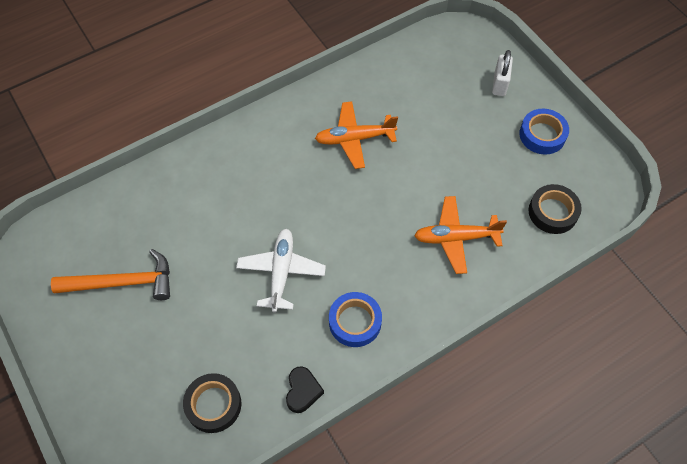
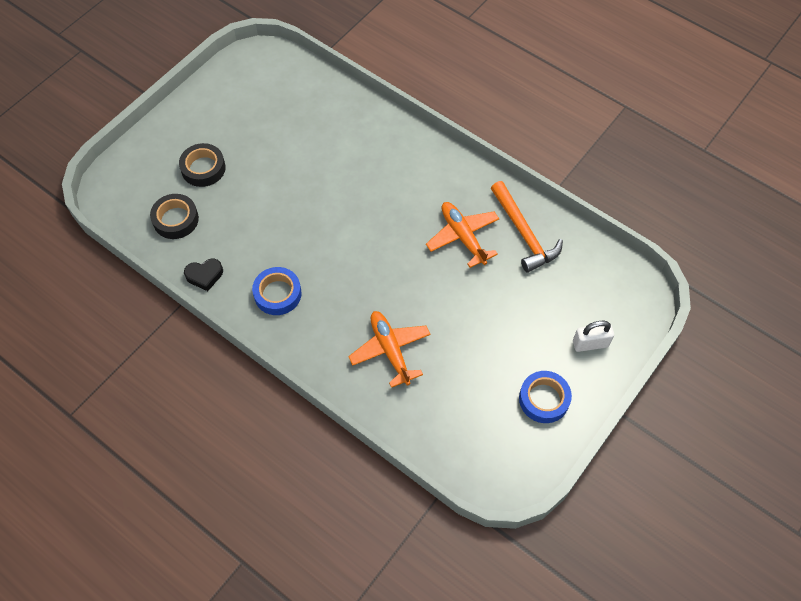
camera: 70 degrees right, 0 degrees up
orange hammer [51,249,170,300] -> orange hammer moved to [491,181,563,273]
white plane [236,229,326,312] -> none
black tape [528,184,582,234] -> black tape moved to [179,143,226,187]

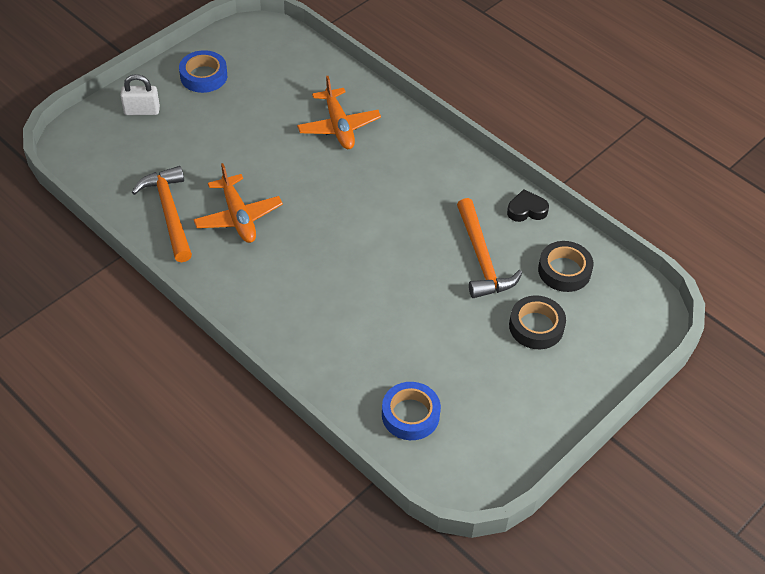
camera: 175 degrees left, 10 degrees down
blue tape [252,267,302,315] -> blue tape moved to [382,382,441,440]
none -> orange hammer [457,198,522,298]

